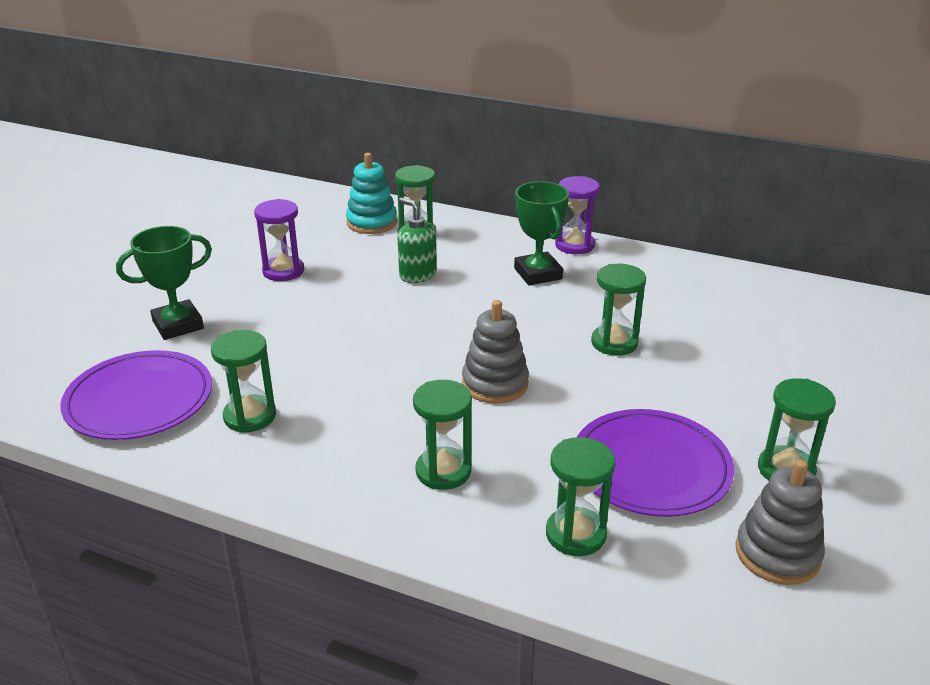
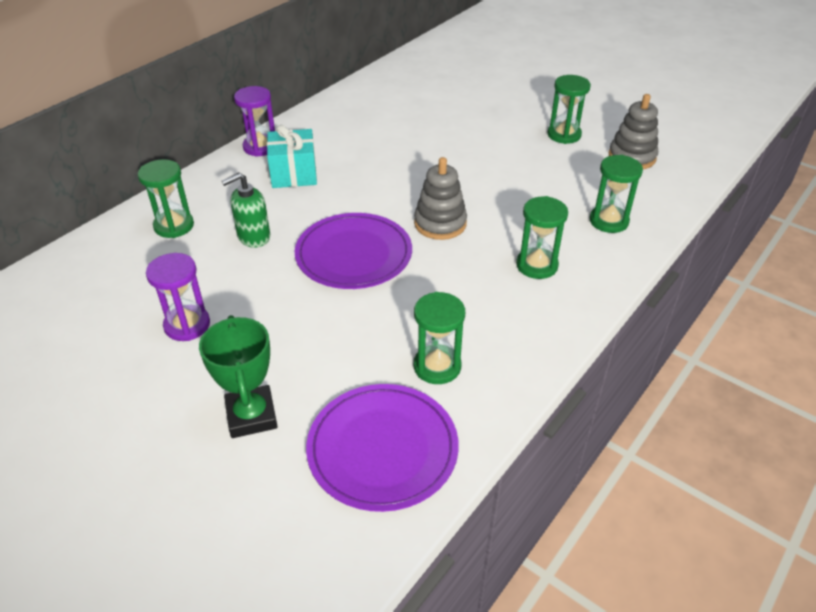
camera: 75 degrees left, 10 degrees up
turquoise stacking toy [346,153,397,234] -> none
green trophy [514,181,569,285] -> turquoise gift [267,125,317,188]
purple plate [577,409,734,517] -> purple plate moved to [295,213,412,289]
green hourglass [591,264,646,356] -> none

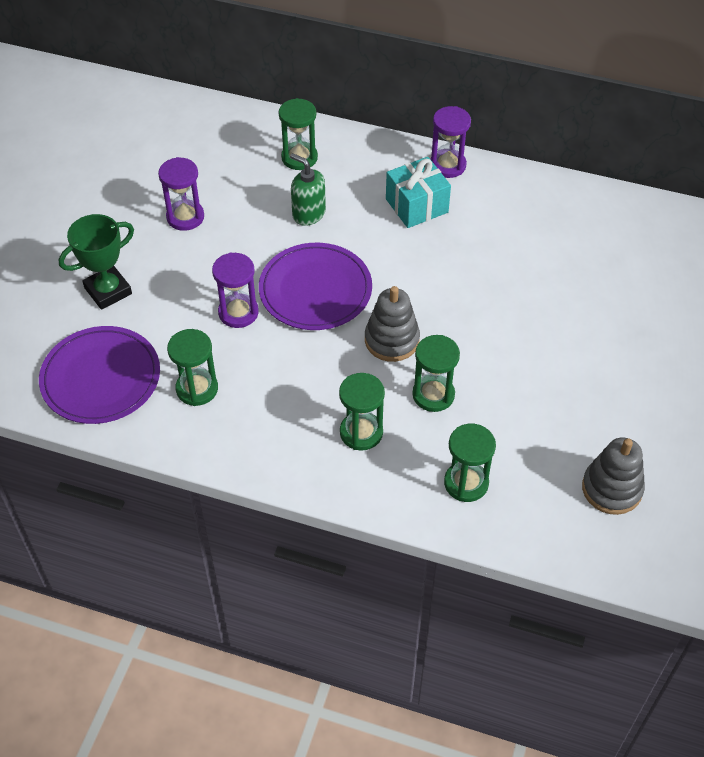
camera: 70 degrees right, 10 degrees up
green hourglass [547,75,591,144] -> green hourglass moved to [412,335,460,412]
none -> purple hourglass [212,252,259,328]

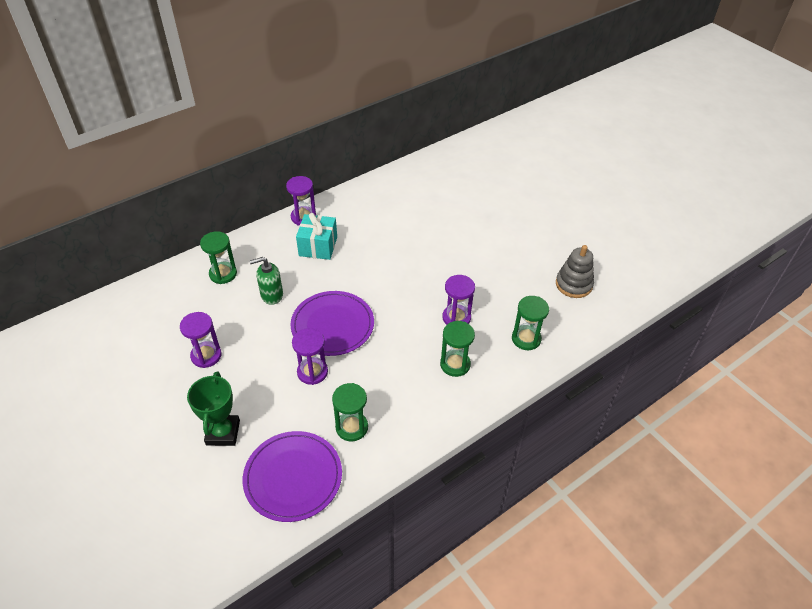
camera: 55 degrees left, 5 degrees down
grey stacking toy [365,286,420,362] -> none
green hourglass [412,335,460,412] -> purple hourglass [442,275,475,325]

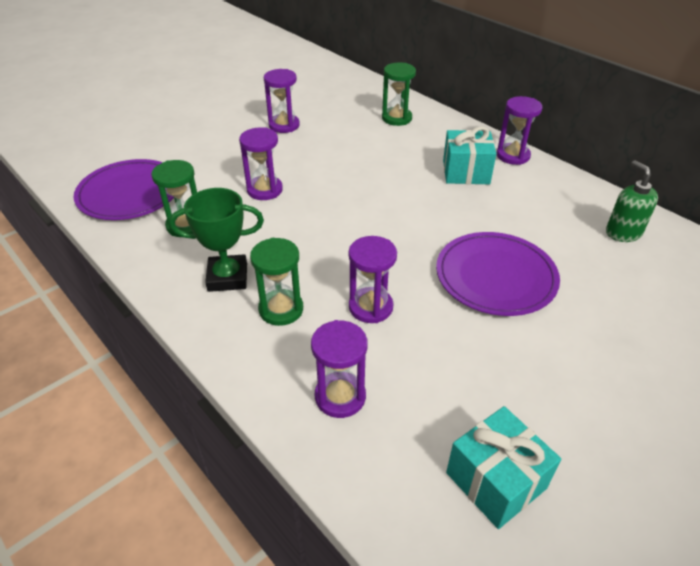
camera: 85 degrees right, 5 degrees down
green trophy [187,372,240,446] -> green trophy moved to [169,188,264,292]
green soap dispenser [250,257,283,305] -> green soap dispenser moved to [606,160,658,242]
purple plate [291,291,374,356] -> purple plate moved to [436,232,560,316]
green hourglass [512,296,549,350] -> purple hourglass [311,320,368,418]
grey stacking toy [556,245,594,298] -> turquoise gift [446,406,561,529]

